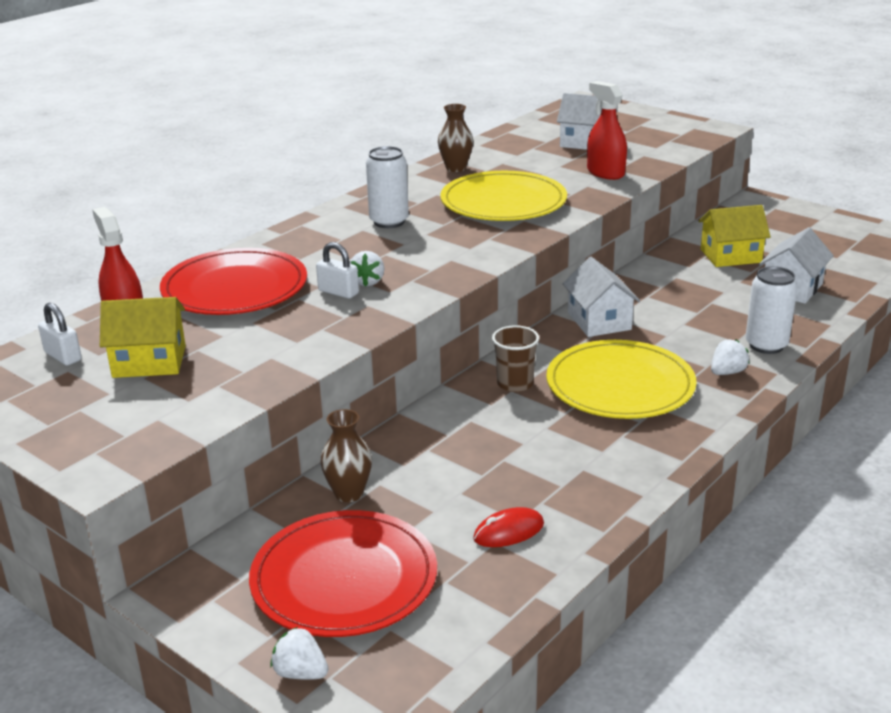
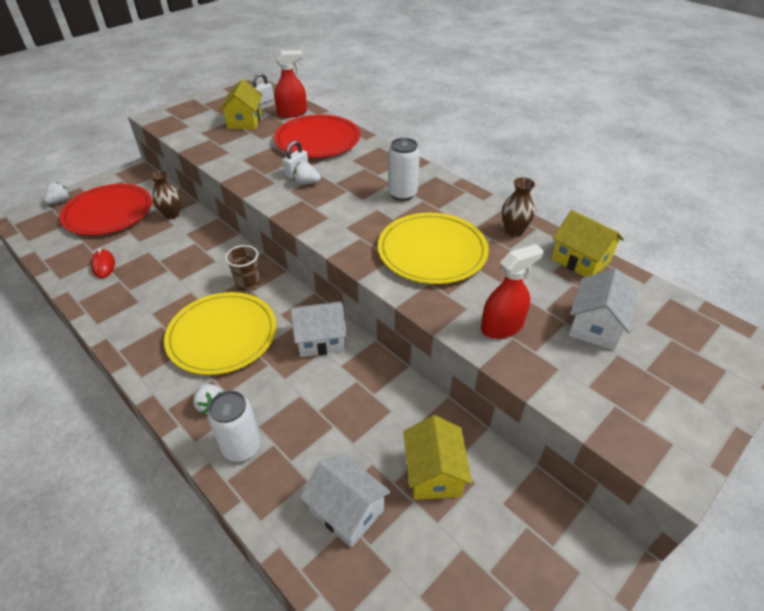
camera: 95 degrees right, 15 degrees up
none -> yellow house [551,210,624,277]

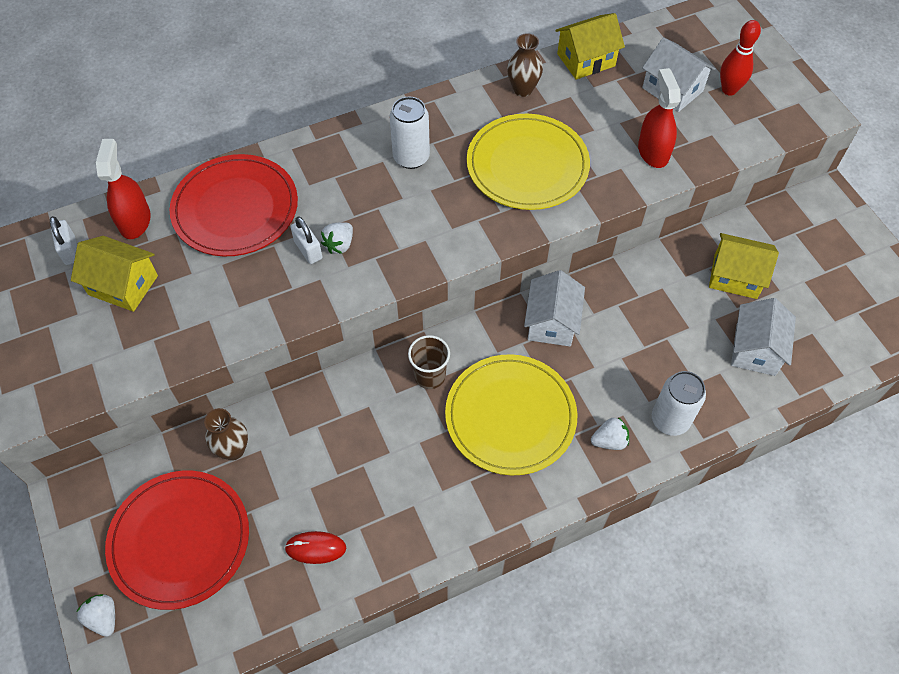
camera: 70 degrees left, 15 degrees up
white house [300,454,391,548] -> white house turned 45 degrees counterclockwise [731,298,796,376]
none -> red bowling pin [720,20,761,96]

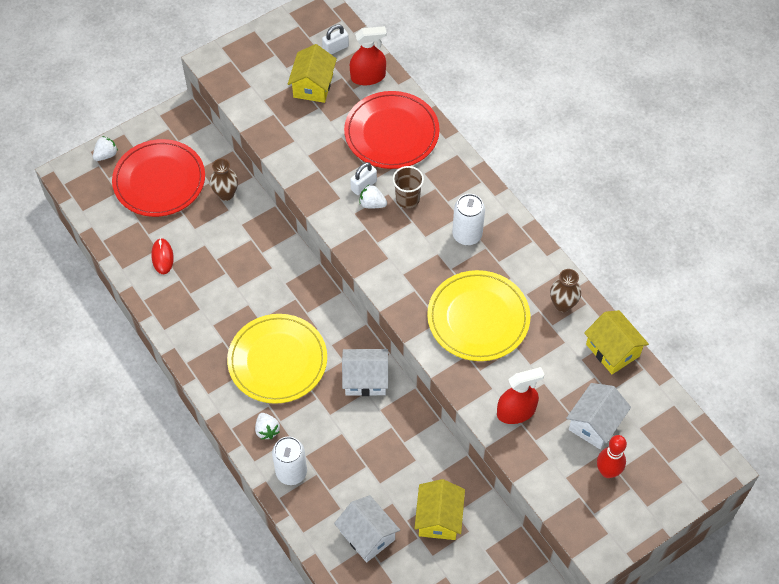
camera: 80 degrees right, 0 degrees up
brown cup [408,335,450,389] -> brown cup moved to [393,166,424,208]
white house [731,298,796,376] -> white house turned 45 degrees clockwise [334,495,400,562]

